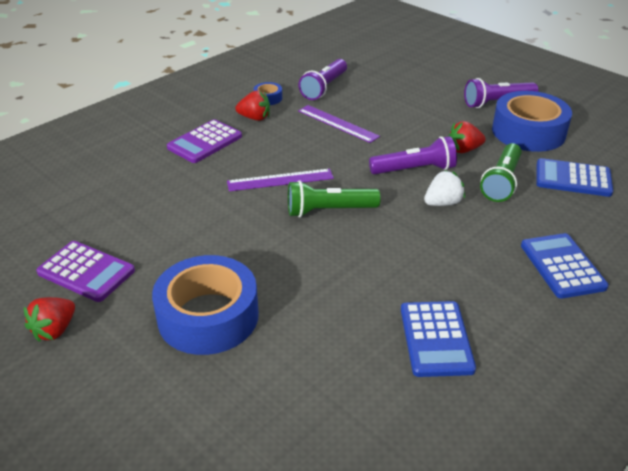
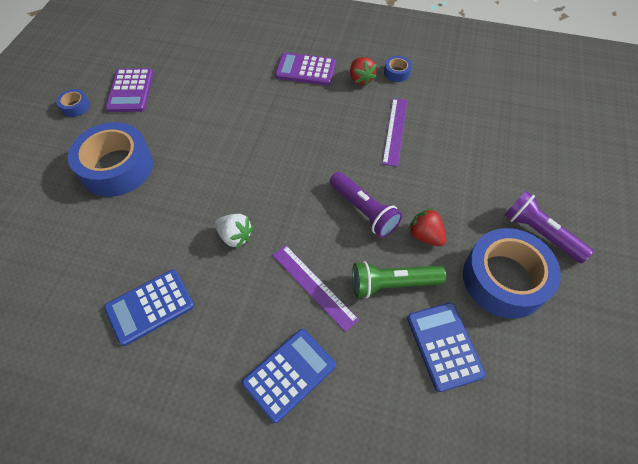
camera: 60 degrees right, 20 degrees up
red strawberry [24,297,75,342] -> blue tape [56,89,90,117]
purple ruler [227,169,334,191] -> purple ruler moved to [272,245,359,332]
green flashlight [288,180,381,217] -> none
purple flashlight [298,59,347,100] -> none
white strawberry [424,170,465,206] -> white strawberry moved to [215,214,253,249]

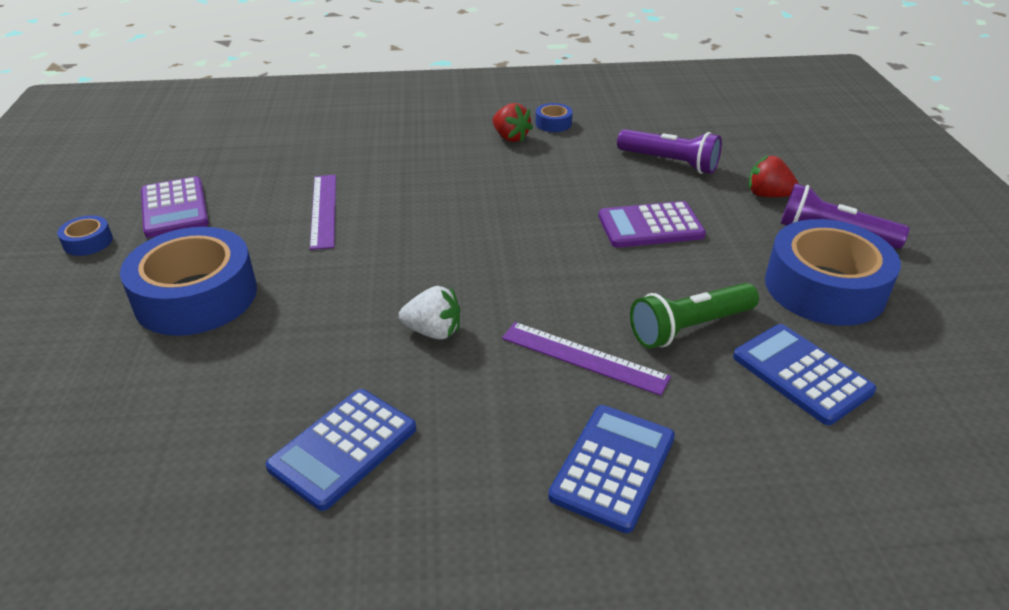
camera: 20 degrees left, 20 degrees down
purple calculator [275,52,336,85] -> purple calculator moved to [598,201,706,248]
purple flashlight [330,172,402,238] -> purple flashlight moved to [617,129,722,174]
purple ruler [382,98,407,167] -> purple ruler moved to [310,175,336,250]
red strawberry [408,208,447,246] -> red strawberry moved to [748,155,799,197]

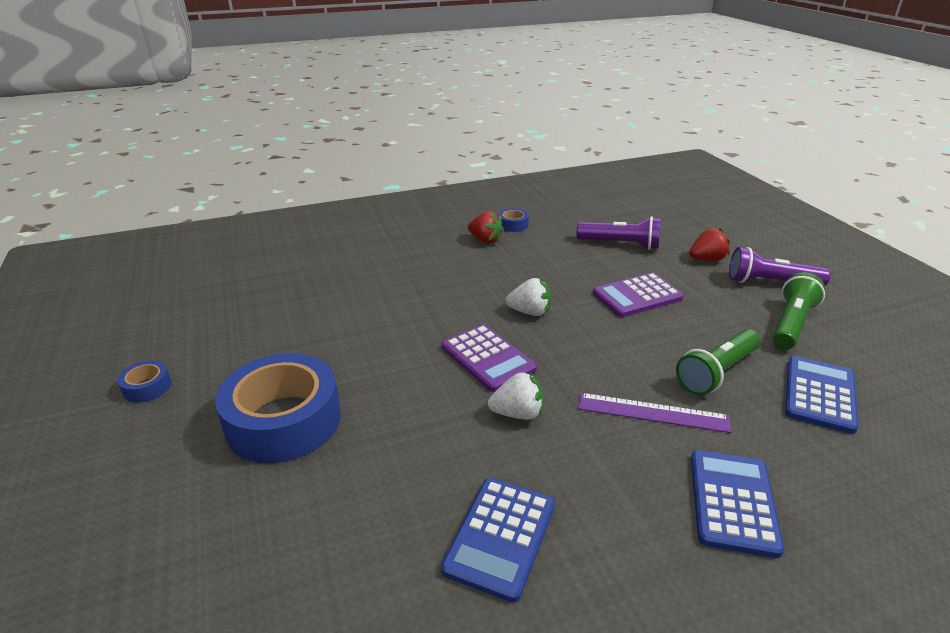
camera: 15 degrees left, 5 degrees down
purple calculator [141,176,209,238] -> purple calculator moved to [441,324,537,392]
purple ruler [310,175,336,250] -> none
blue calculator [733,324,876,425] -> blue calculator turned 75 degrees clockwise [785,356,859,434]
red strawberry [748,155,799,197] -> red strawberry turned 150 degrees clockwise [689,228,730,261]
blue tape [765,219,901,326] -> green flashlight [773,272,825,350]
none -> white strawberry [506,278,551,316]

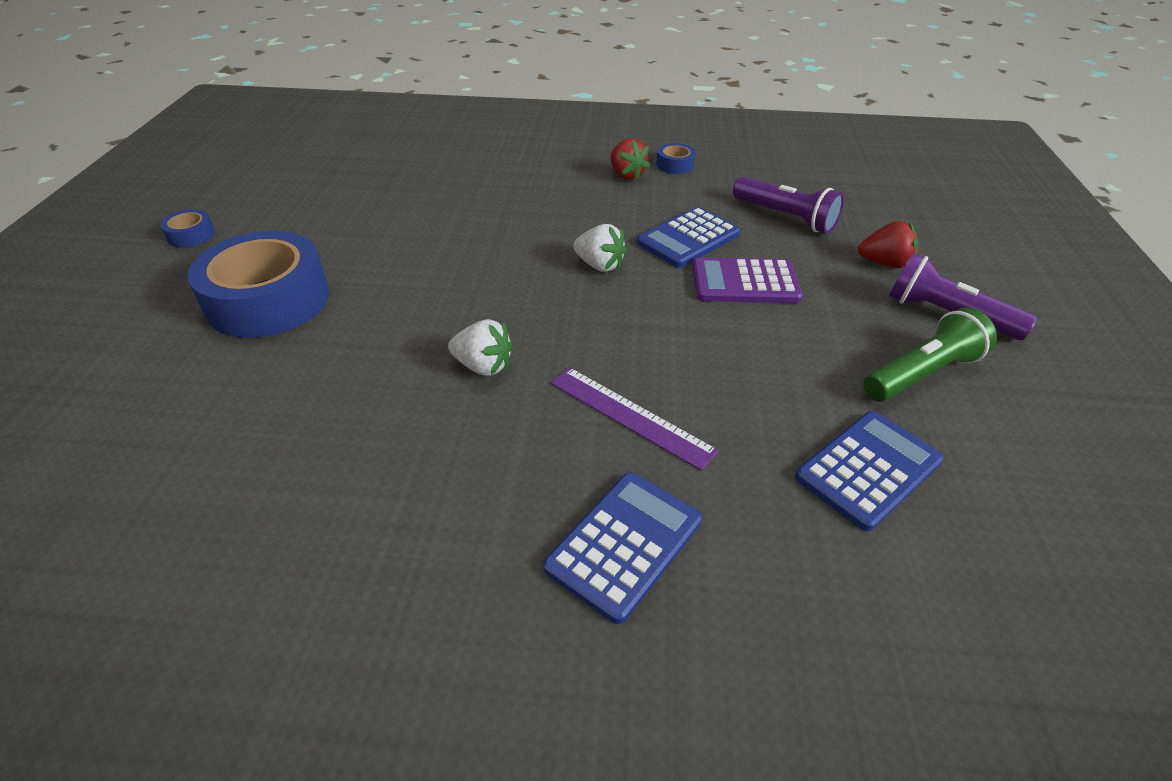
camera: 25 degrees right, 10 degrees up
purple calculator [441,324,537,392] -> none
blue calculator [441,478,555,603] -> blue calculator moved to [637,207,740,268]
green flashlight [676,329,761,395] -> none

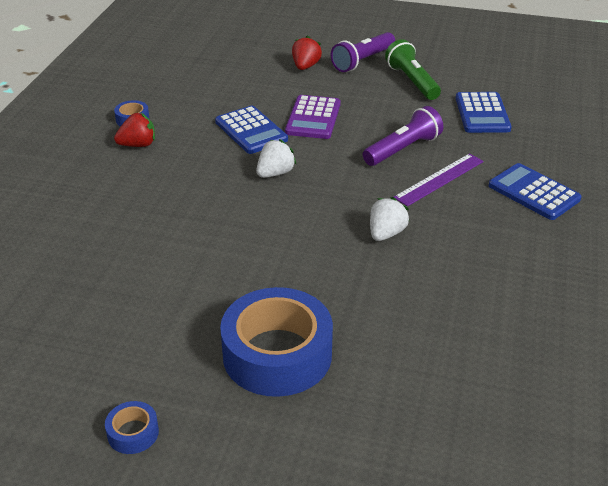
camera: 80 degrees left, 5 degrees down
purple flashlight [733,177,844,234] -> purple flashlight moved to [363,106,443,166]
blue calculator [795,411,944,531] -> blue calculator turned 150 degrees counterclockwise [456,92,512,133]

